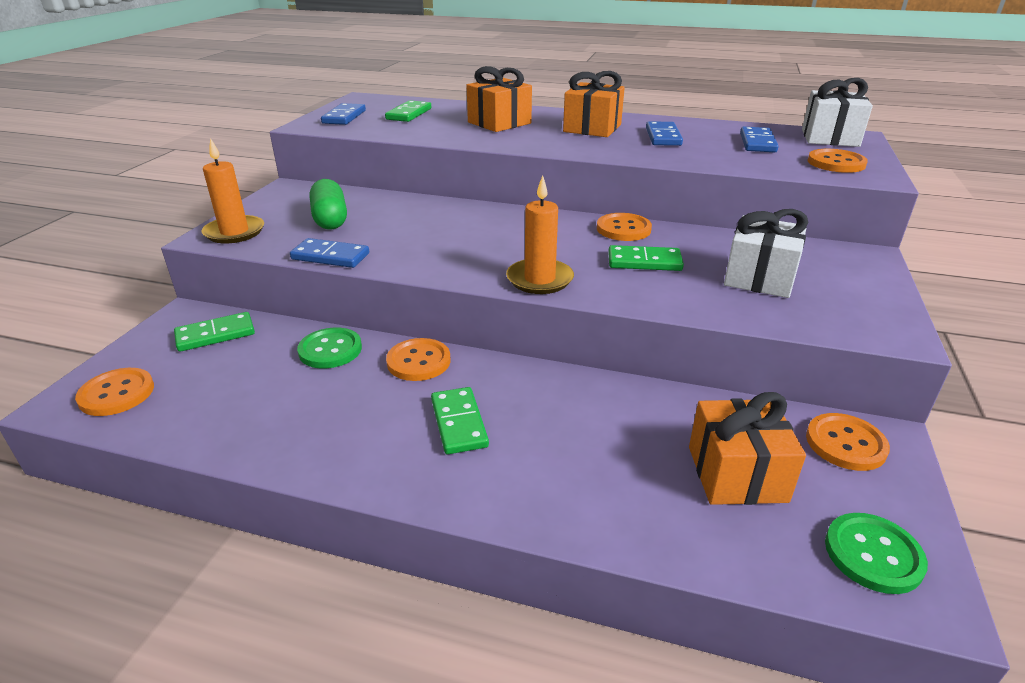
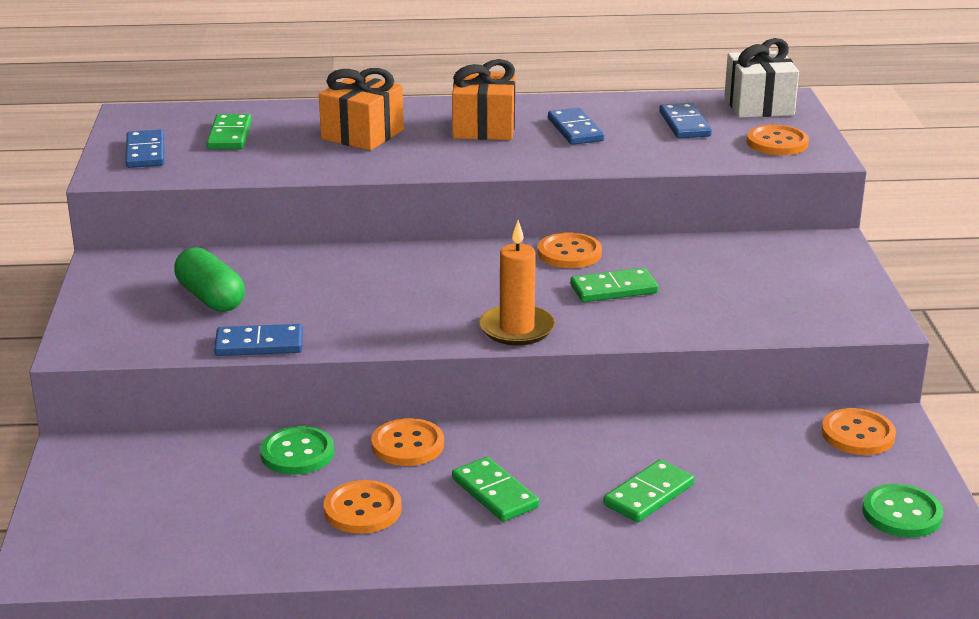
camera: 20 degrees left, 5 degrees down
orange button [75,368,154,416] -> orange button moved to [324,480,402,534]
green domino [174,312,255,352] -> green domino moved to [603,459,694,522]
orange candle [201,138,264,243] -> none
orange gift [689,392,806,505] -> none
white gift [724,209,808,298] -> none

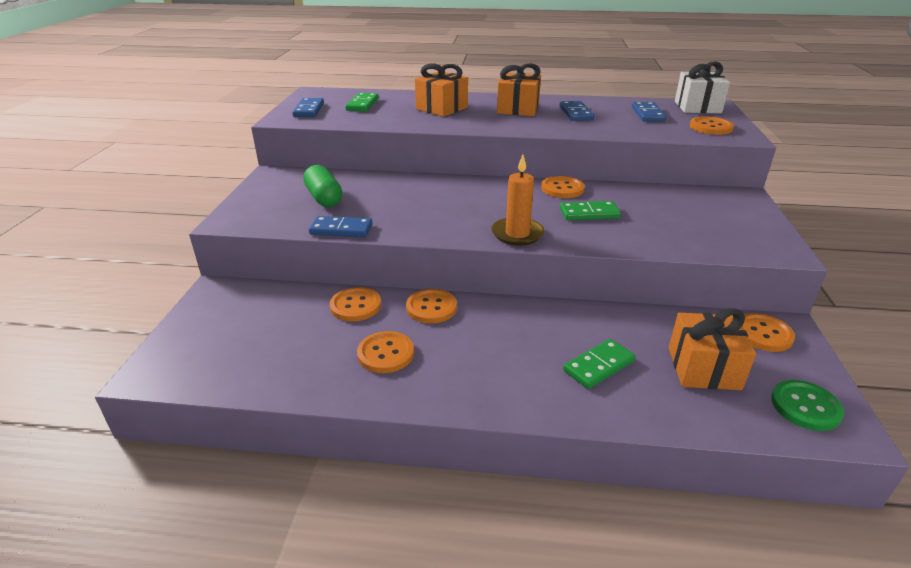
camera: 10 degrees right, 5 degrees up
green button [260,426,334,475] -> orange button [330,287,381,322]
green domino [452,457,539,522] -> none
none -> orange gift [669,308,756,390]

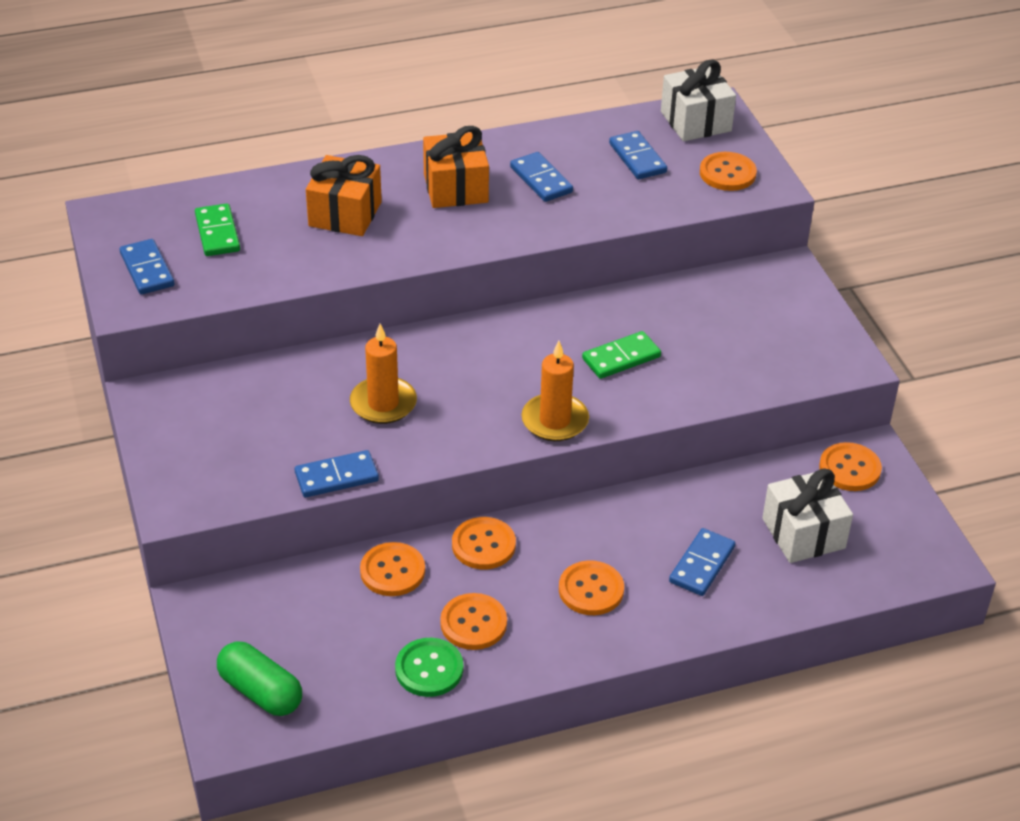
camera: 25 degrees left, 10 degrees up
green capsule [303,165,342,207] -> green capsule moved to [217,641,302,716]
orange button [541,176,585,198] -> orange button moved to [559,560,624,615]
green domino [563,339,636,389] -> blue domino [669,528,735,596]
orange gift [669,308,756,390] -> white gift [762,469,853,563]
green button [771,380,844,431] -> green button moved to [395,638,463,697]
none -> orange candle [350,324,417,424]

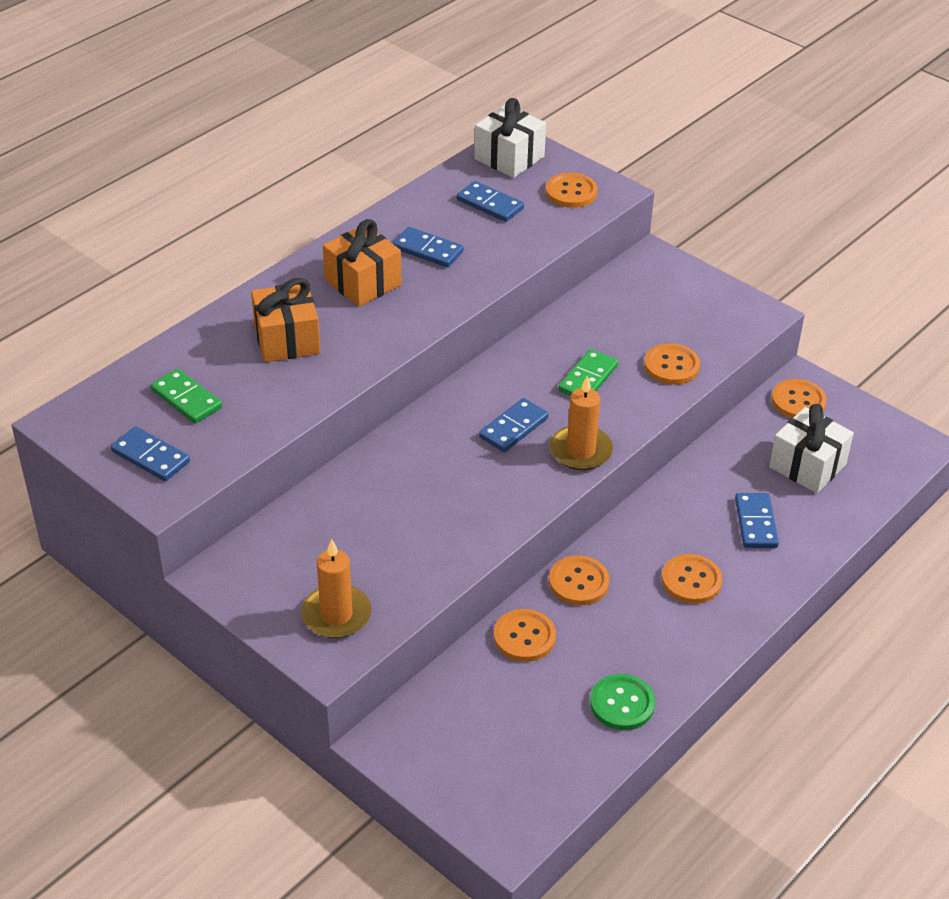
camera: 30 degrees left, 0 degrees up
green capsule [217,641,302,716] -> none
blue domino [295,450,379,497] -> blue domino moved to [479,398,549,452]
orange candle [350,324,417,424] -> orange candle moved to [301,539,371,638]
orange button [440,593,507,650] -> orange button moved to [644,343,700,385]

